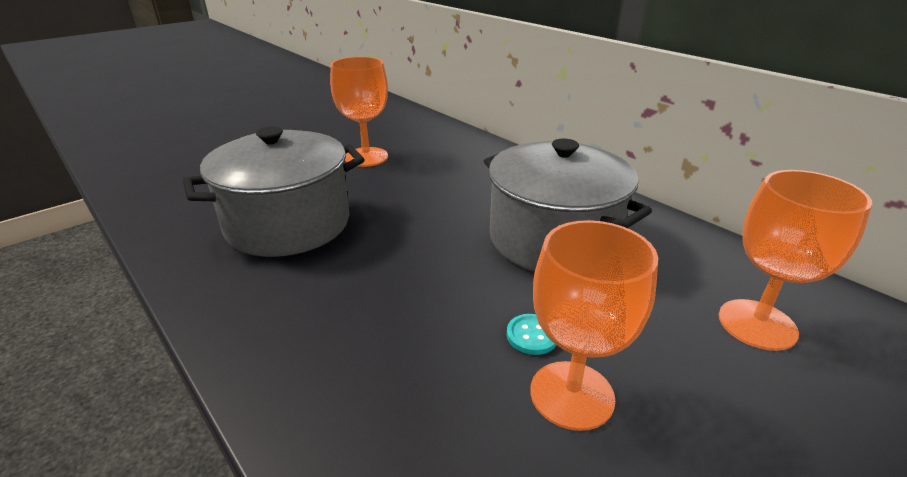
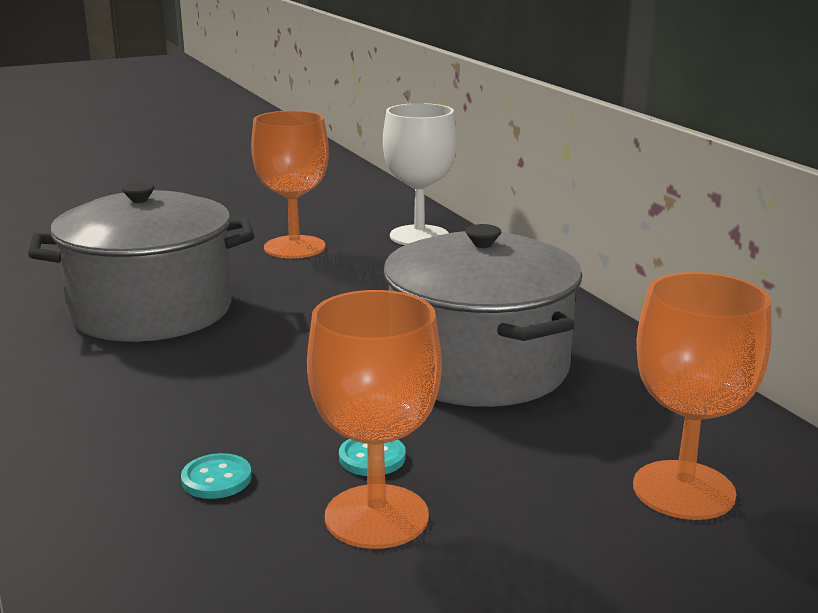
camera: 15 degrees right, 10 degrees down
none -> turquoise button [181,453,252,499]
none -> white goblet [383,103,457,245]

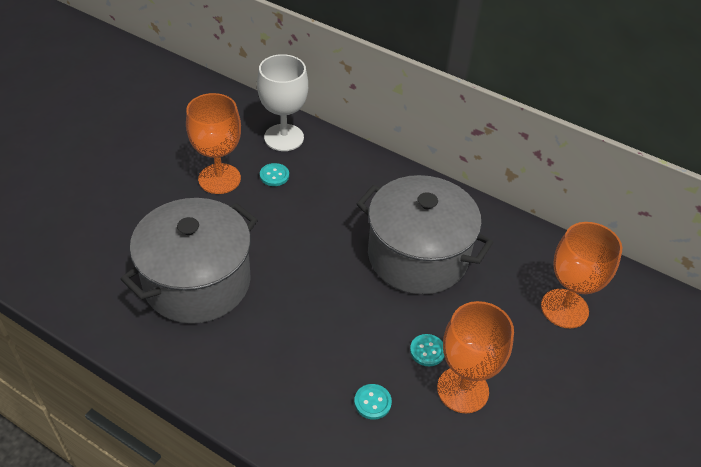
camera: 35 degrees left, 25 degrees up
none -> turquoise button [260,163,289,186]

